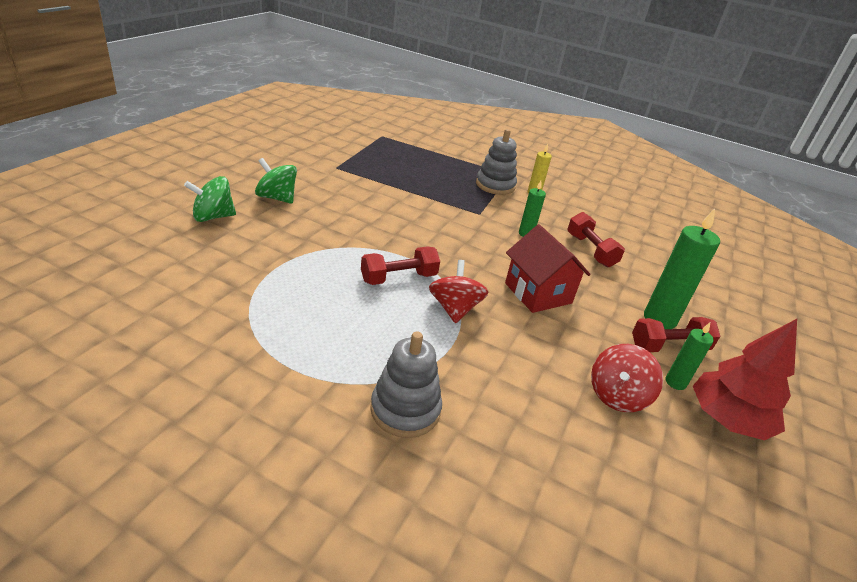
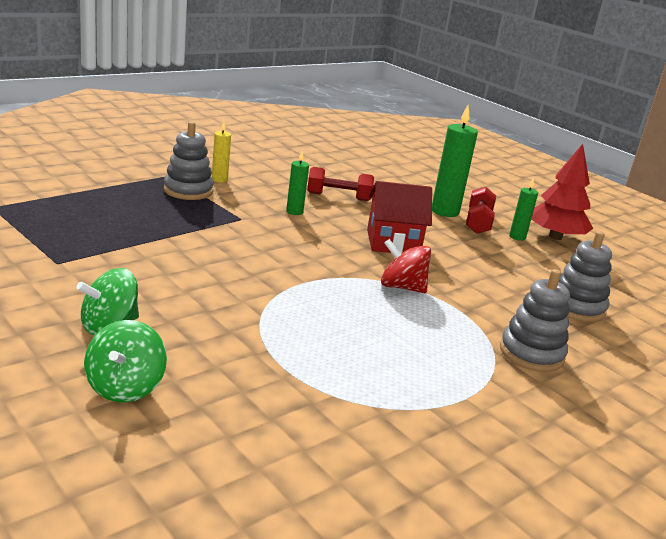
camera: 65 degrees left, 10 degrees down
red dumbbell [361,246,440,285] -> none
red spinning top [591,344,663,412] -> none
none -> grey stacking toy [559,231,612,322]

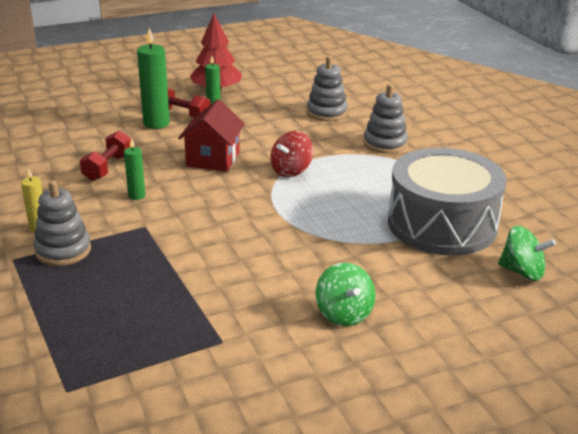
camera: 70 degrees left, 5 degrees up
green spinning top [84,320,167,403] -> green spinning top moved to [498,226,556,281]
none -> grey drum [388,148,507,256]

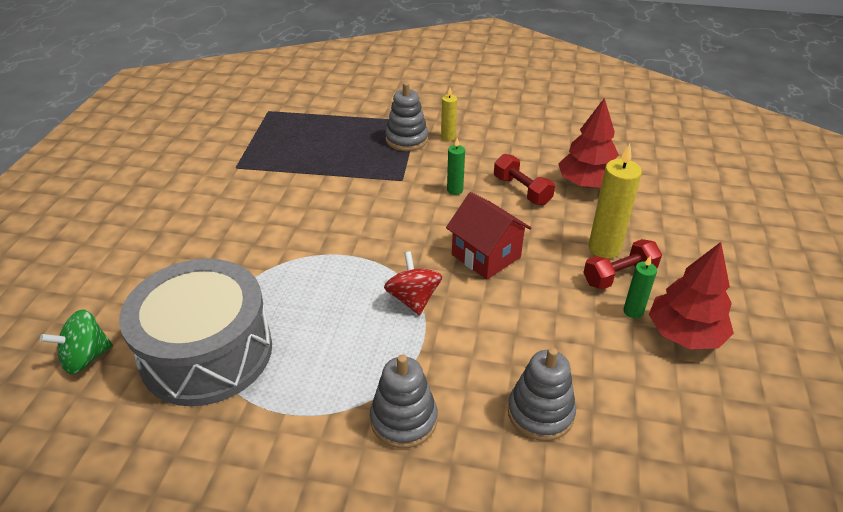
camera: 125 degrees right, 10 degrees up
green candle [137,28,170,129] -> yellow candle [588,144,642,259]
green spinning top [315,263,375,326] -> none
none -> red tree [558,98,619,188]

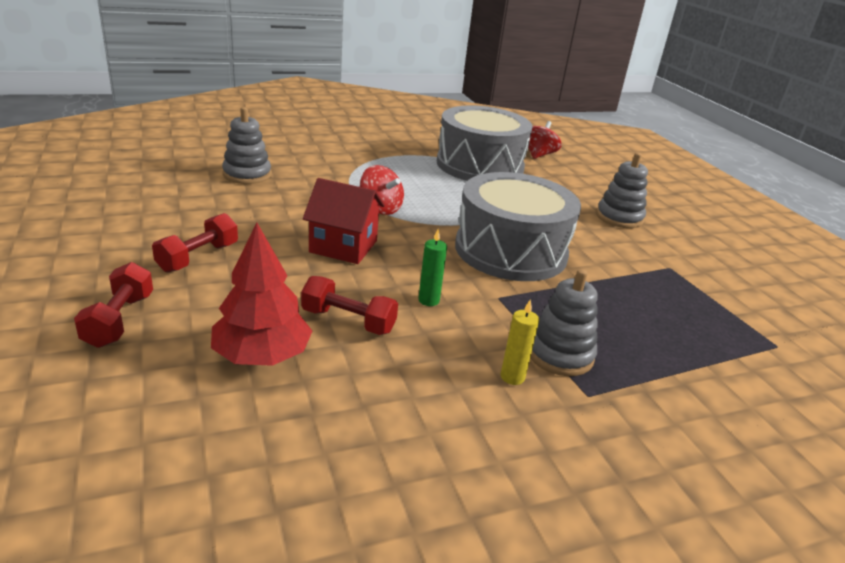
camera: 145 degrees right, 10 degrees down
green spinning top [40,309,113,374] -> red spinning top [528,121,562,159]
grey stacking toy [370,355,437,448] -> grey stacking toy moved to [597,153,648,228]
yellow candle [588,144,642,259] -> none
green candle [623,256,657,318] -> none
red tree [649,242,734,349] -> none
none -> red dumbbell [74,262,153,348]
none -> grey drum [455,172,581,281]

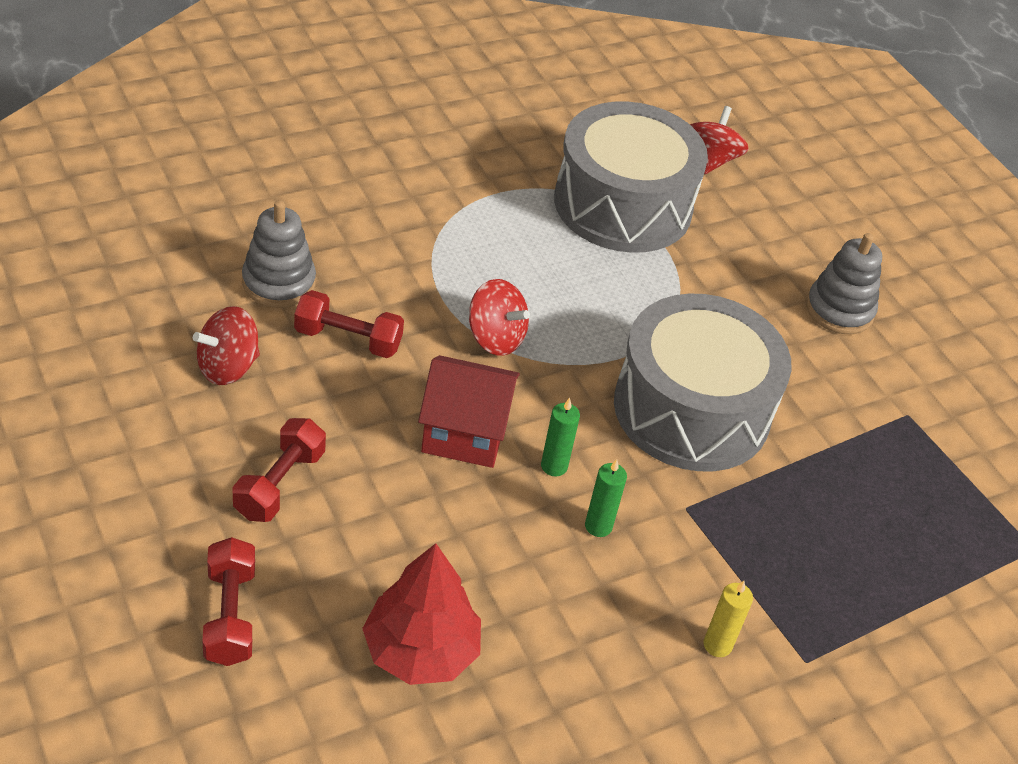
camera: 10 degrees left, 15 degrees up
red dumbbell [301,276,398,335] -> red dumbbell moved to [294,290,404,358]
grey stacking toy [530,269,598,376] -> none
none -> red spinning top [193,306,260,385]
none -> green candle [541,398,580,477]

